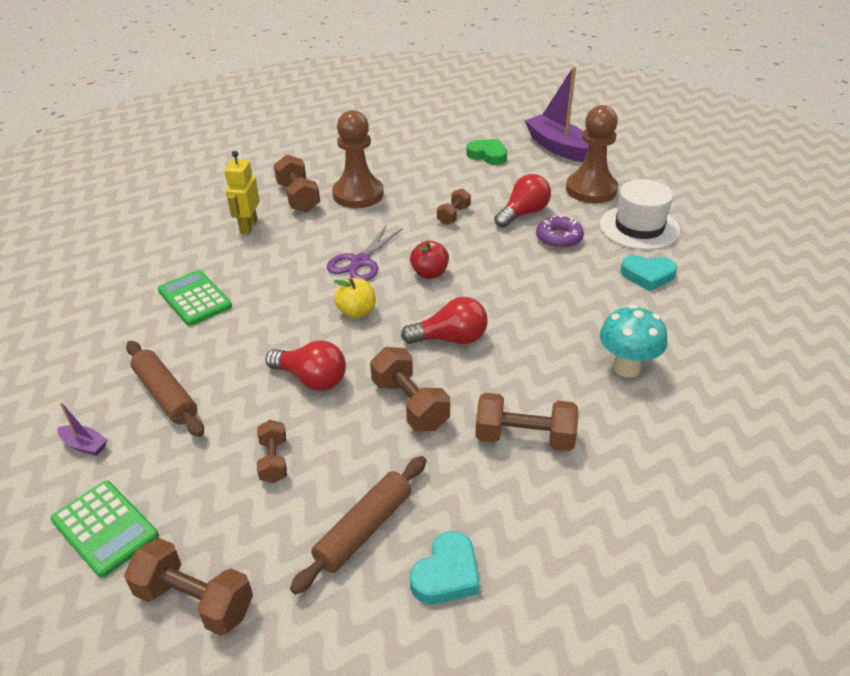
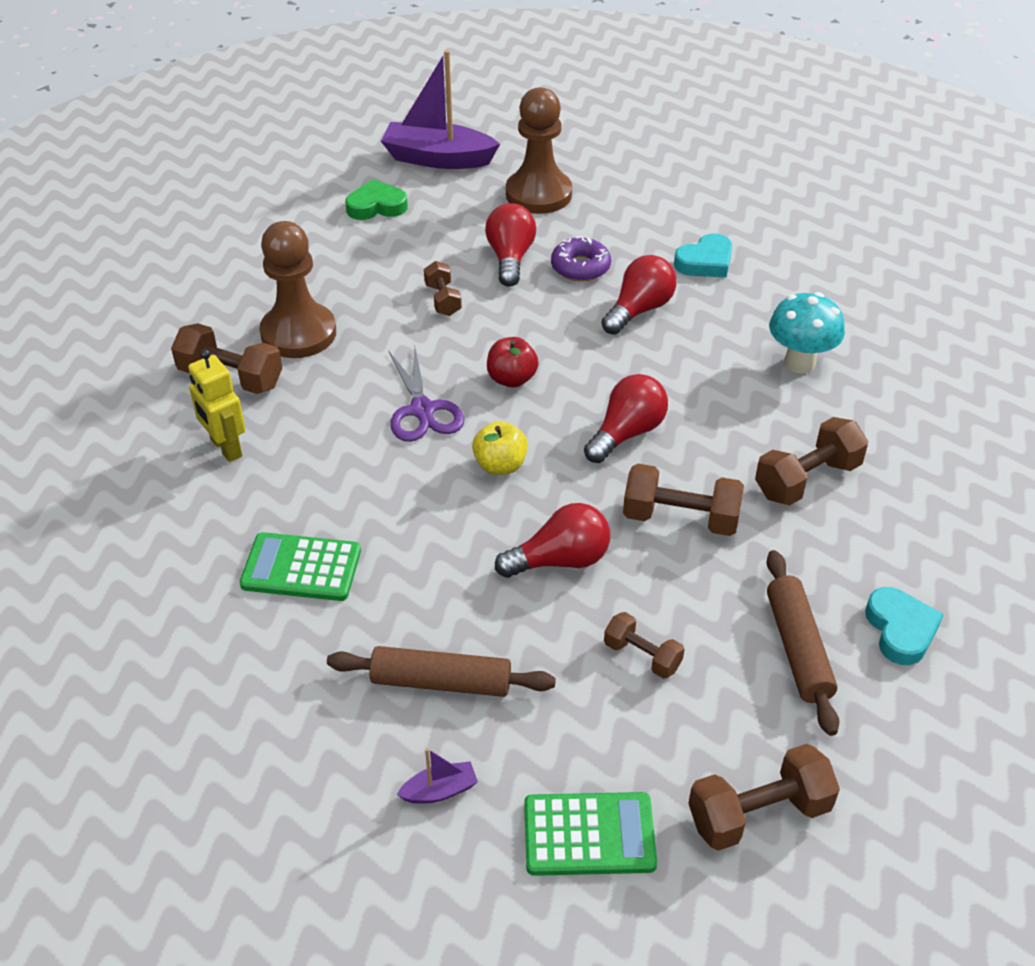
camera: 45 degrees left, 5 degrees up
white hat [600,179,680,250] -> none
none -> red light bulb [601,255,676,335]

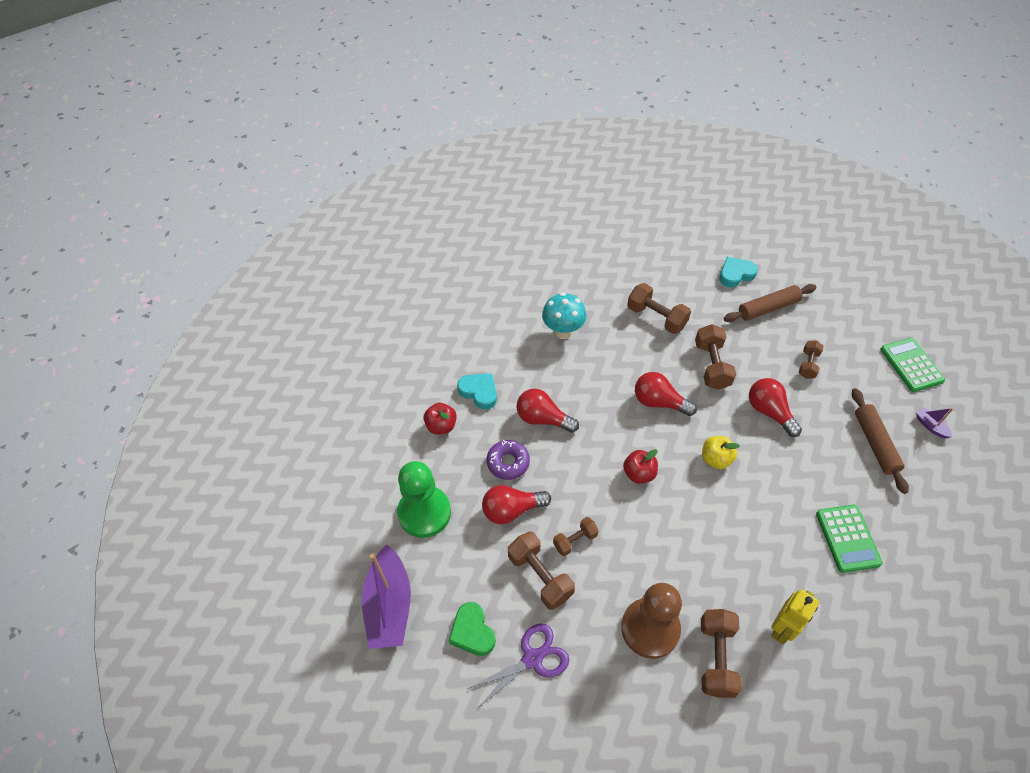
camera: 105 degrees left, 10 degrees up
purple scissors [389,347,464,442] -> purple scissors moved to [467,624,569,709]
brown pawn [506,87,572,214] -> green pawn [397,461,451,538]
brown dumbbell [688,744,840,851] -> brown dumbbell moved to [508,531,575,610]
none -> red apple [423,403,457,435]

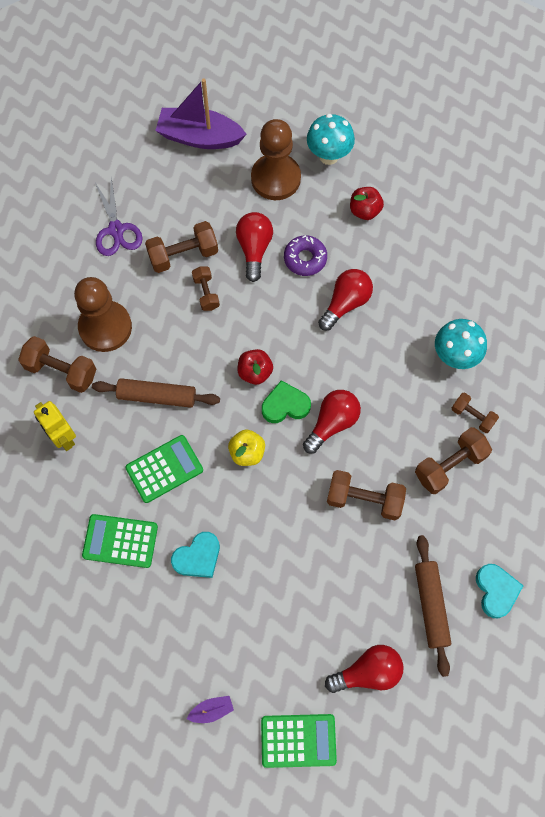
camera: 105 degrees right, 15 degrees up
green pawn [397,461,451,538] -> brown pawn [251,119,301,200]
green heart [449,602,496,656] -> green heart moved to [262,380,311,423]
turquoise heart [457,374,497,409] -> turquoise heart moved to [171,532,220,578]
red light bulb [749,378,802,437] -> red light bulb moved to [325,645,404,693]
brown dumbbell [799,340,824,379] -> brown dumbbell moved to [452,393,499,433]
brown rolling pin [852,388,909,494] -> brown rolling pin moved to [92,378,220,408]
none -> green calculator [125,435,203,503]
none -> turquoise mushroom [307,114,355,165]

